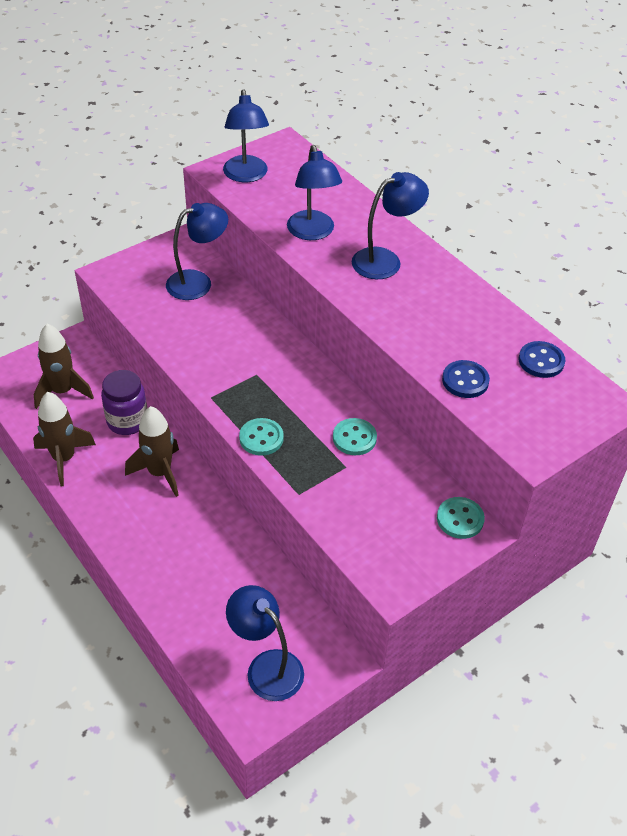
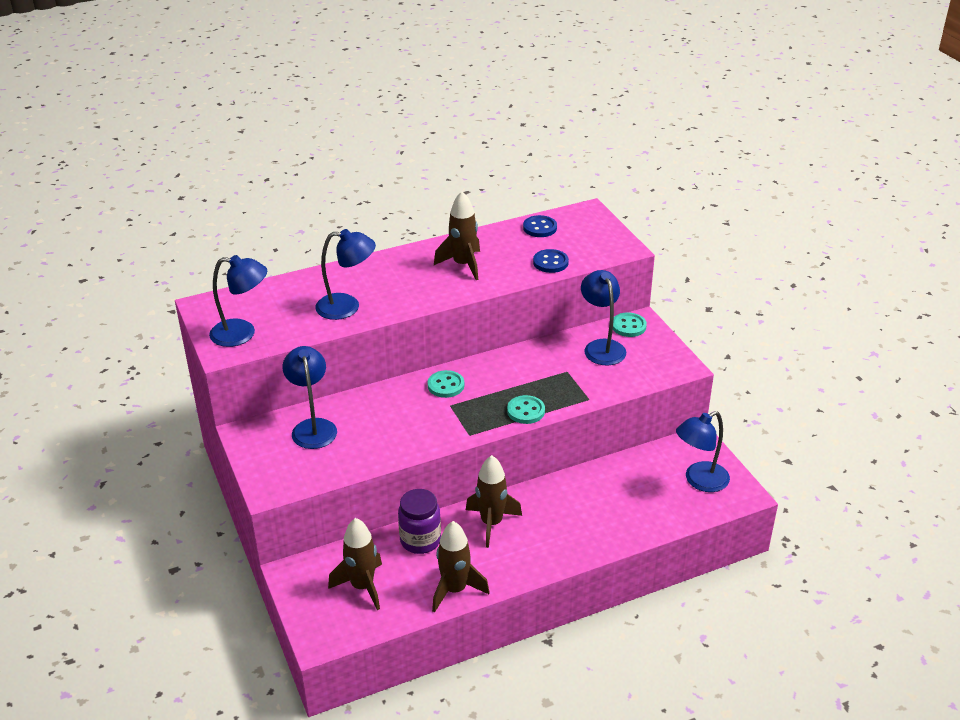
camera: 75 degrees left, 10 degrees down
turquoise button [333,418,377,455] -> turquoise button moved to [427,370,464,398]
blue lamp [352,172,429,279] -> blue lamp moved to [581,270,626,366]
none -> brown rocket [434,191,480,280]

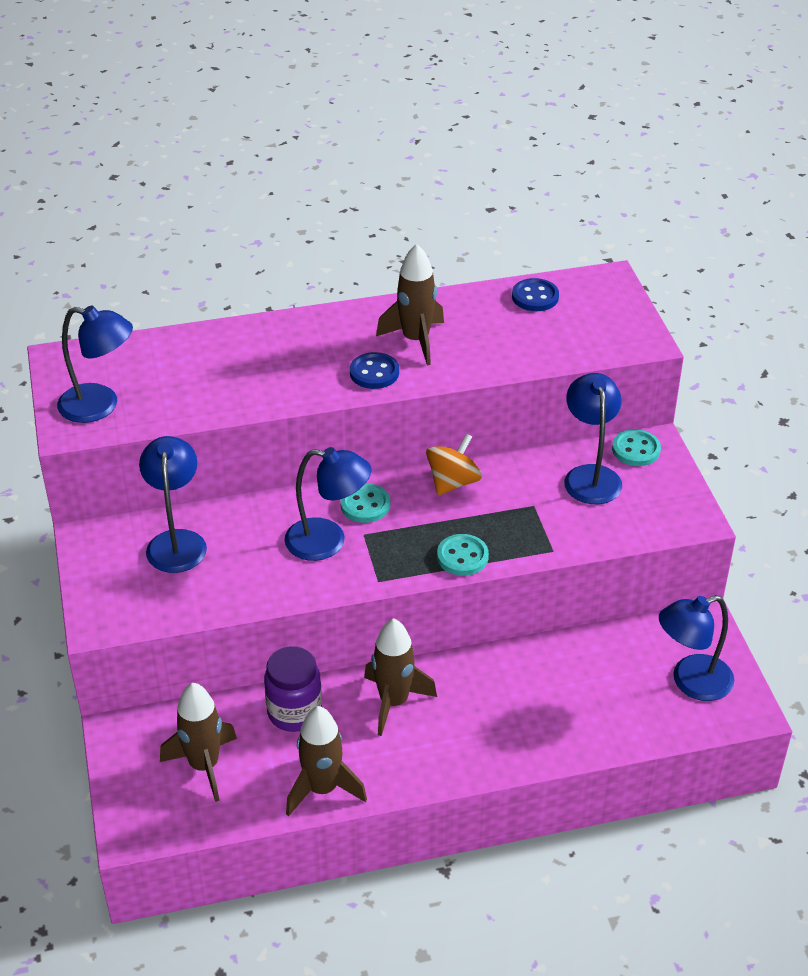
camera: 10 degrees right, 5 degrees up
blue lamp [315,229,376,320] -> blue lamp moved to [284,447,372,561]
blue button [533,249,569,273] -> blue button moved to [350,352,399,389]
none -> orange spinning top [426,434,482,495]

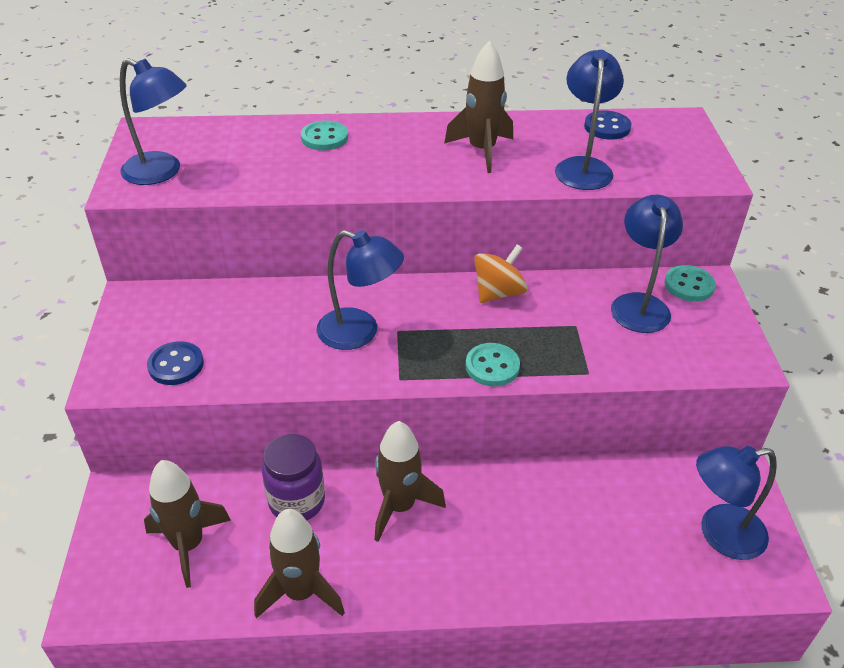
camera: 10 degrees right, 0 degrees up
blue lamp [139,436,207,573] -> blue lamp moved to [555,50,624,190]
turquoise button [340,483,390,523] -> turquoise button moved to [301,120,348,151]
blue button [350,352,399,389] -> blue button moved to [147,341,204,385]

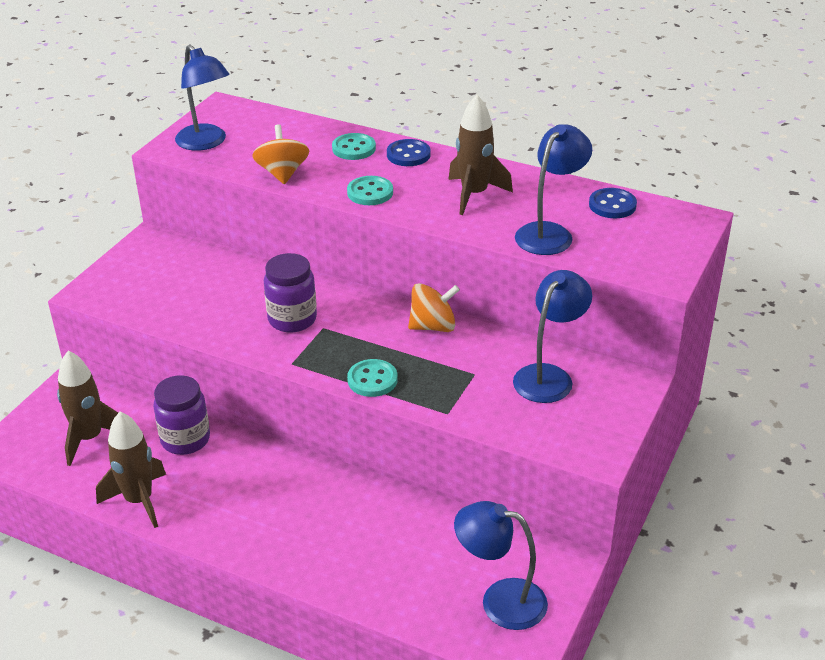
camera: 30 degrees right, 5 degrees down
blue button [147,341,204,385] -> blue button moved to [387,139,431,166]
blue lamp [317,230,404,350] -> purple jar [264,253,317,333]
brown rocket [375,421,446,542] -> none
turquoise button [664,265,716,302] -> turquoise button moved to [347,176,393,205]
none -> orange spinning top [252,124,309,184]

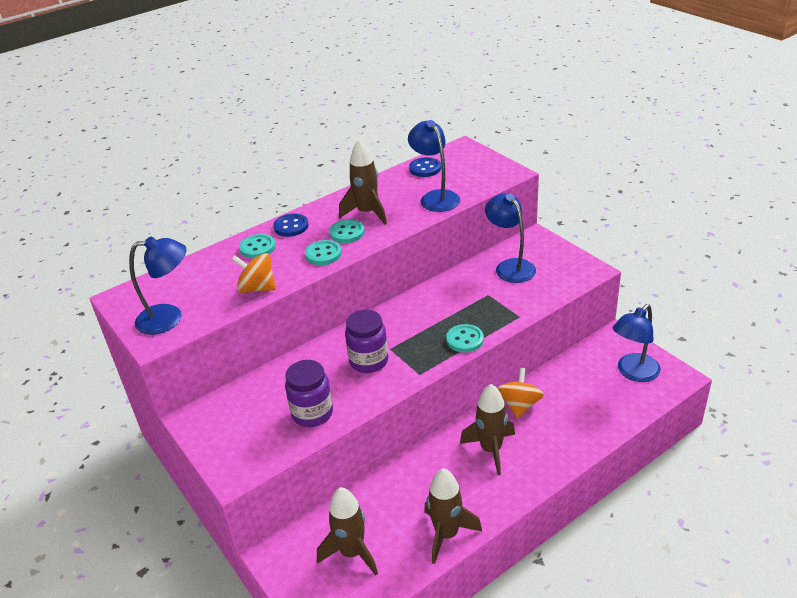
camera: 60 degrees left, 0 degrees up
purple jar [153,375,210,455] -> purple jar moved to [285,360,333,427]
orange spinning top [408,283,460,332] -> orange spinning top moved to [497,368,544,419]
none -> turquoise button [329,219,365,243]
none -> brown rocket [460,384,515,475]

